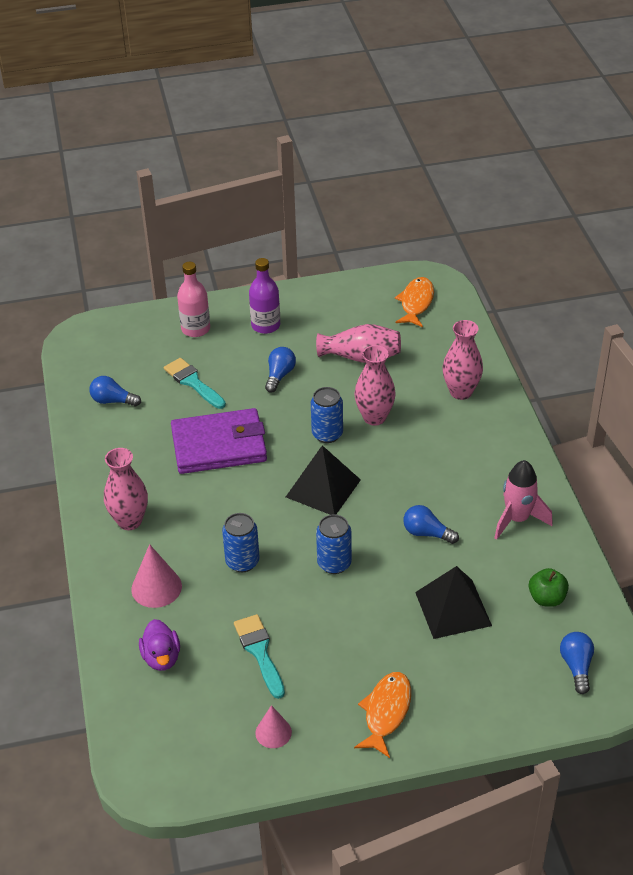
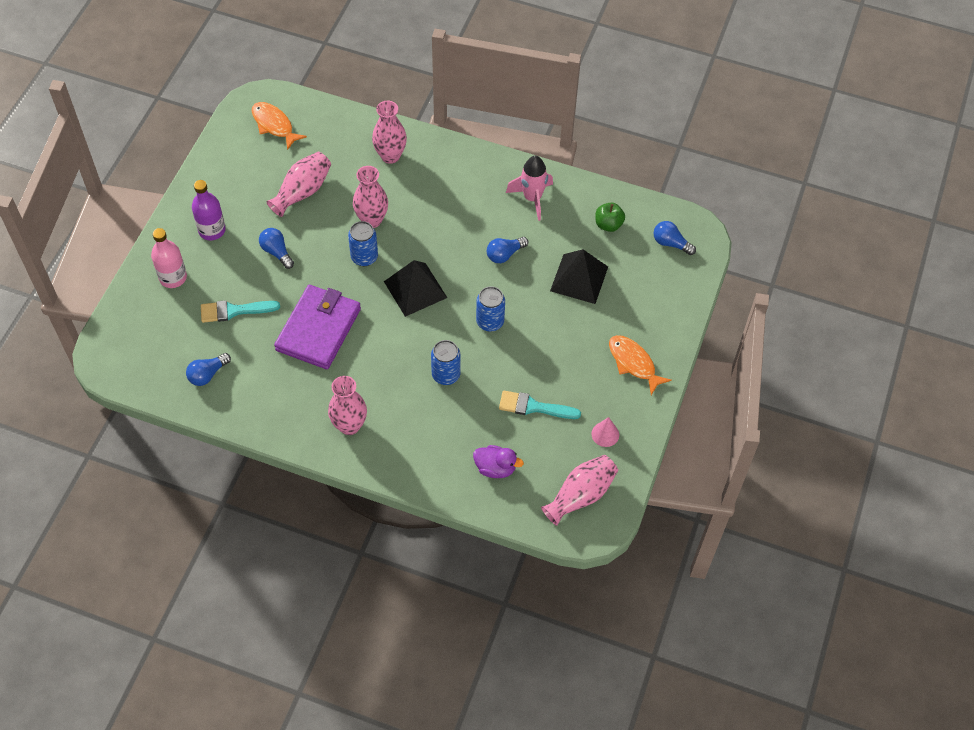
camera: 60 degrees left, 15 degrees up
pink cone [131,544,182,608] -> none
none -> pink vase [541,455,618,526]

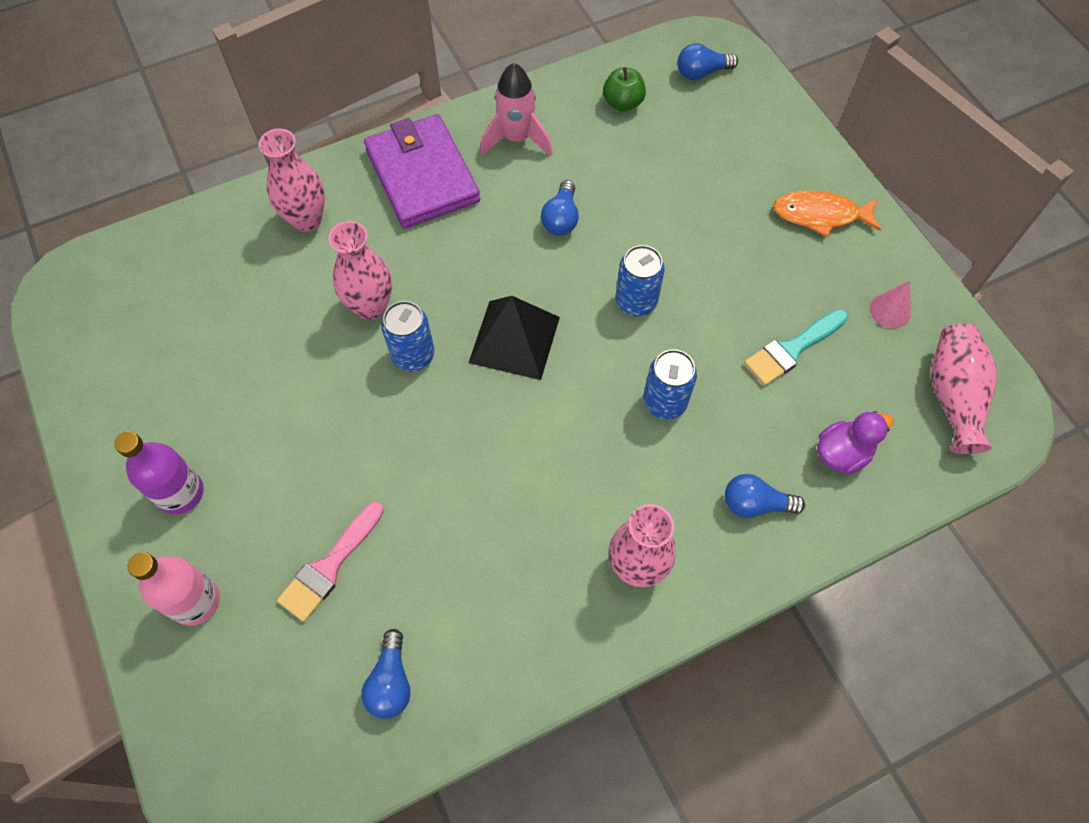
camera: 45 degrees left, 5 degrees up
turquoise brush [201,300,280,323] -> pink brush [277,502,384,622]
orange fish [252,102,307,150] -> none
blue light bulb [259,228,294,269] -> blue light bulb moved to [725,474,805,518]
pink vase [267,152,331,217] -> none
purple wallet [274,285,361,369] -> purple wallet moved to [364,114,480,229]
black pyramid [550,249,608,304] -> none

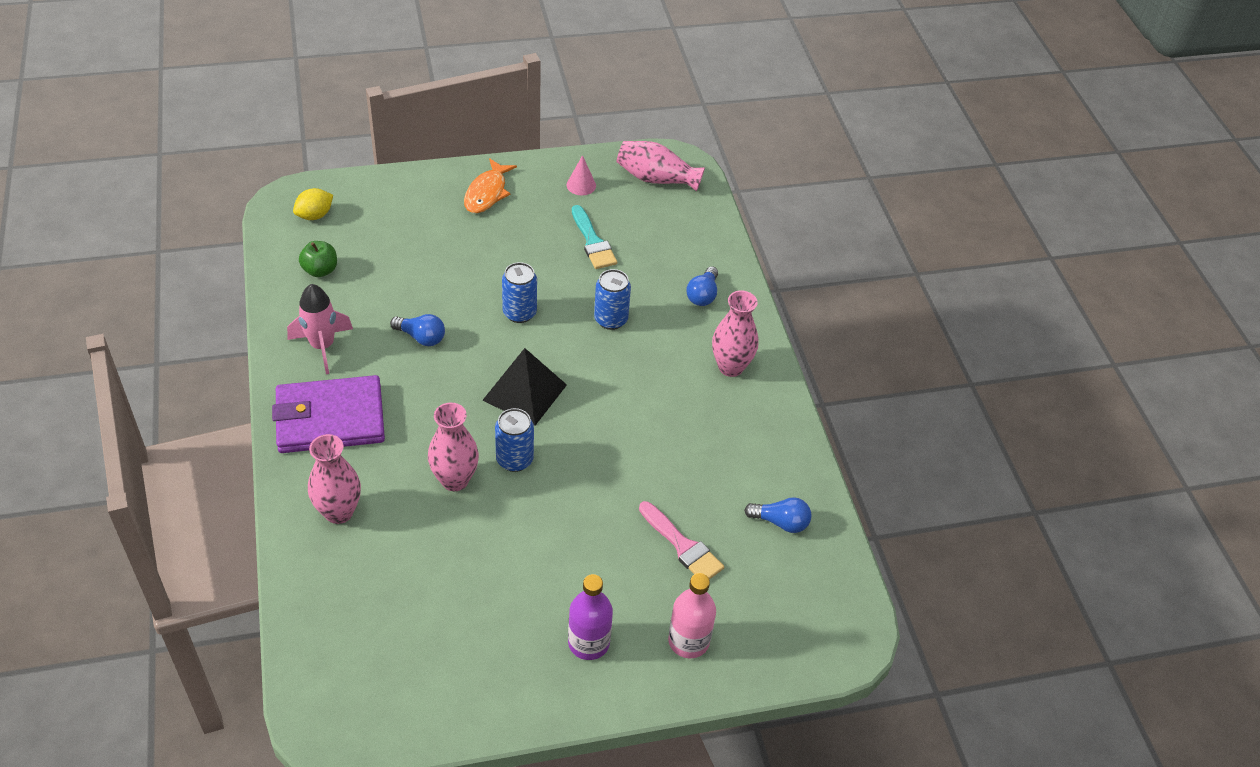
camera: 80 degrees left, 15 degrees down
blue light bulb [677,43,738,80] -> yellow lemon [293,188,333,220]
purple duck [817,411,894,474] -> none

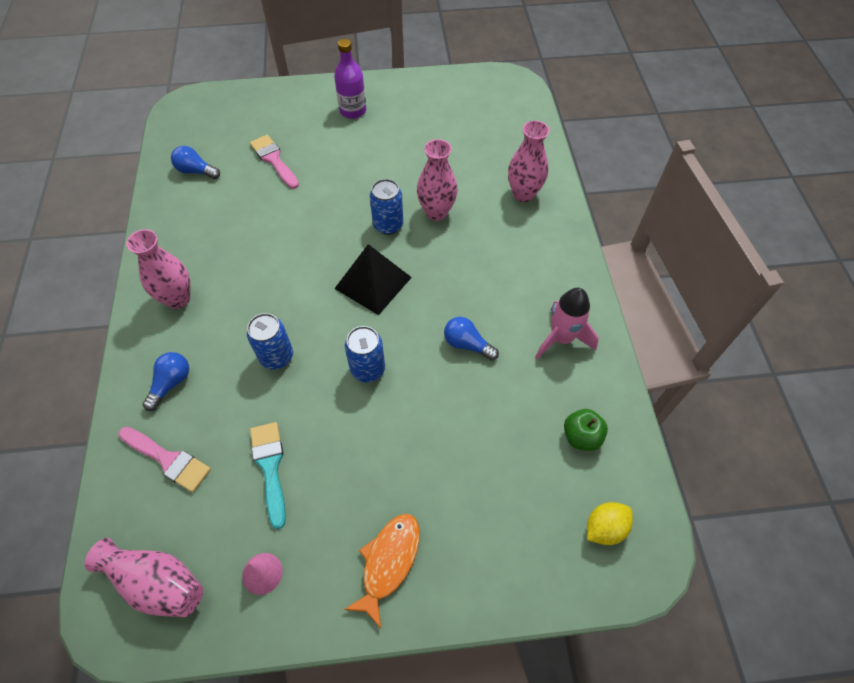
camera: 170 degrees left, 10 degrees up
purple wallet [272,375,385,453] -> none
pink bottle [668,573,716,658] -> none
none -> pink brush [118,427,211,492]

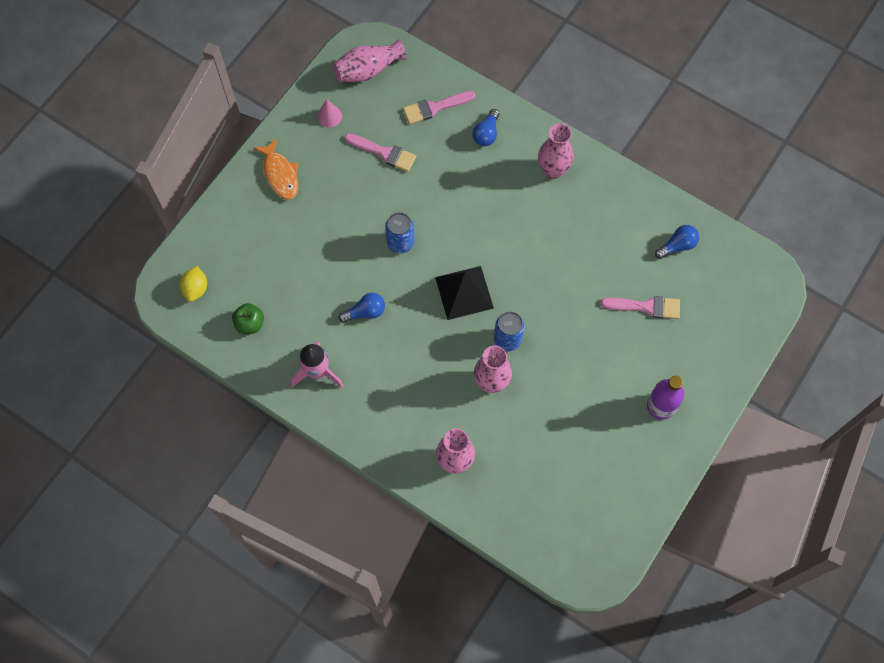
camera: 130 degrees right, 10 degrees up
blue light bulb [143,352,189,411] -> blue light bulb turned 45 degrees clockwise [473,109,499,146]
blue can [247,313,293,369] -> none
turquoise brush [250,422,286,529] -> pink brush [345,133,416,172]

